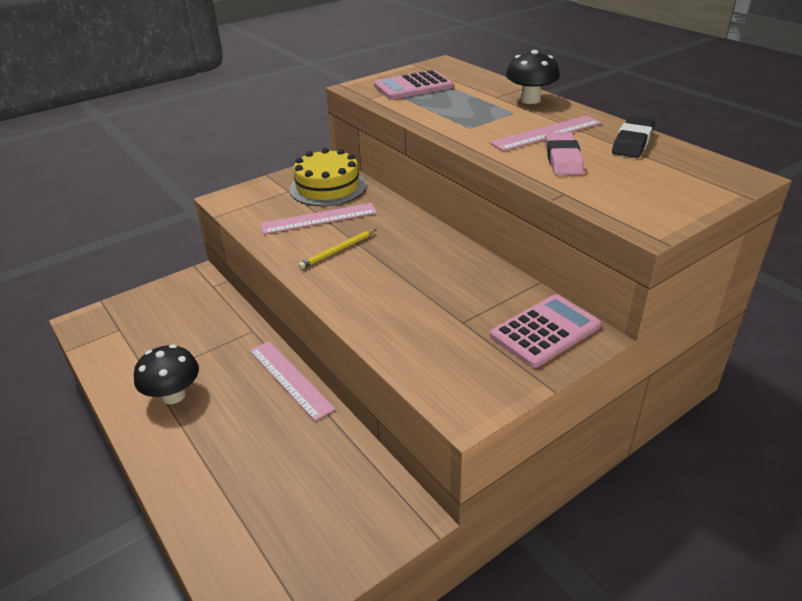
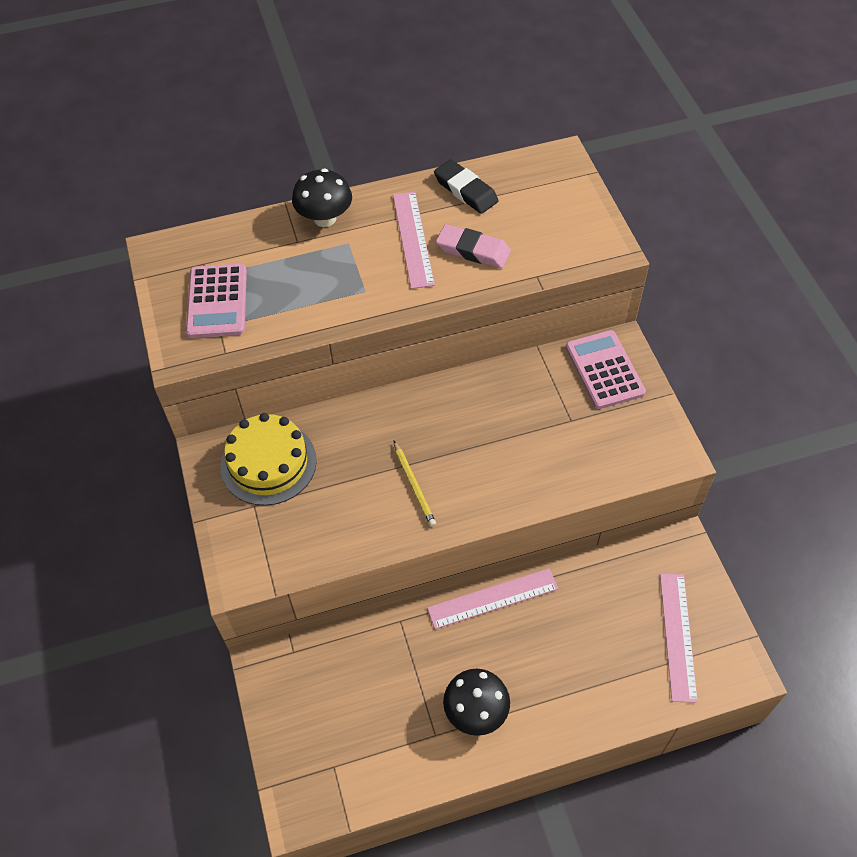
camera: 70 degrees left, 20 degrees up
pink ruler [260,203,377,234] -> pink ruler moved to [660,574,698,703]

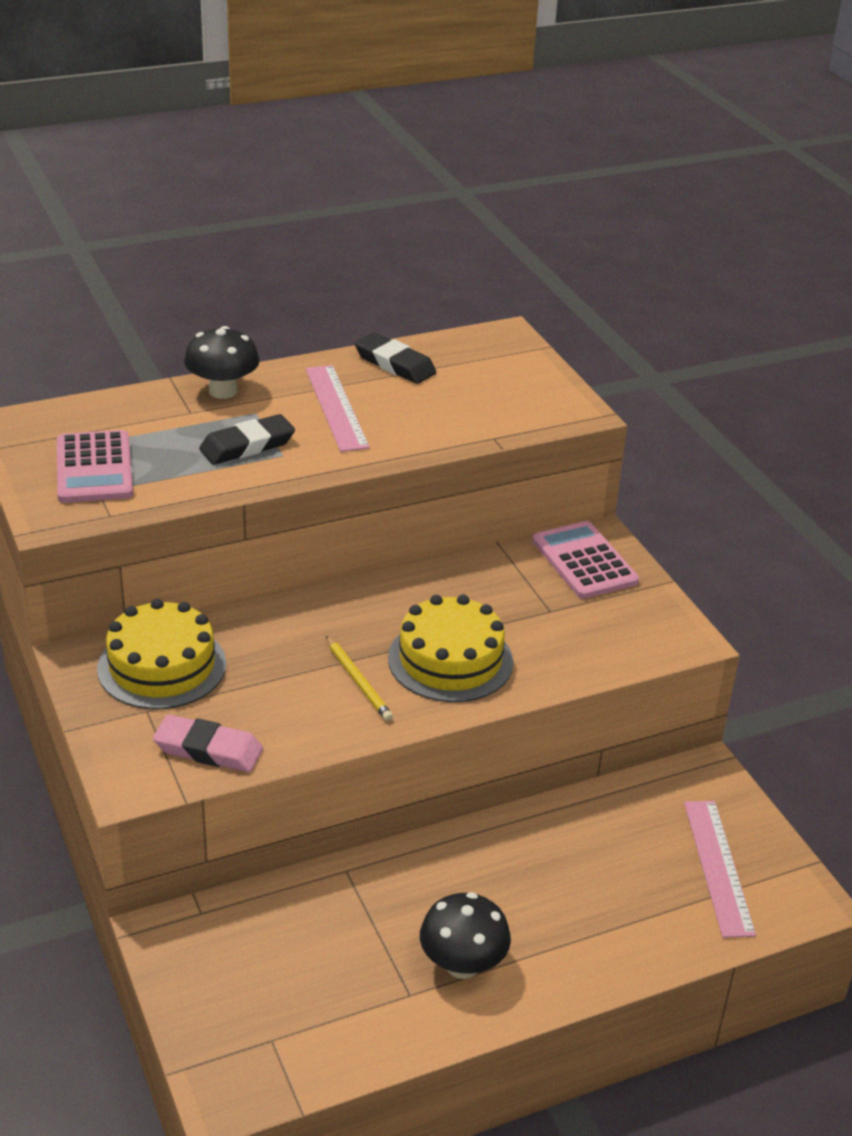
camera: 10 degrees left, 20 degrees down
pink ruler [427,568,558,629] -> none
pink eraser [436,224,511,268] -> pink eraser moved to [153,714,263,772]
none -> black eraser [199,414,295,465]
none -> yellow cake [388,595,513,702]

